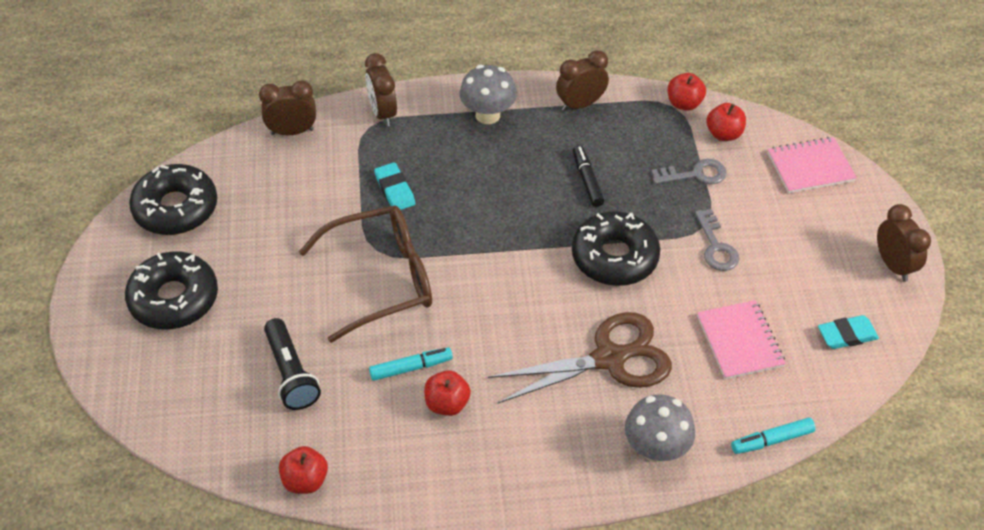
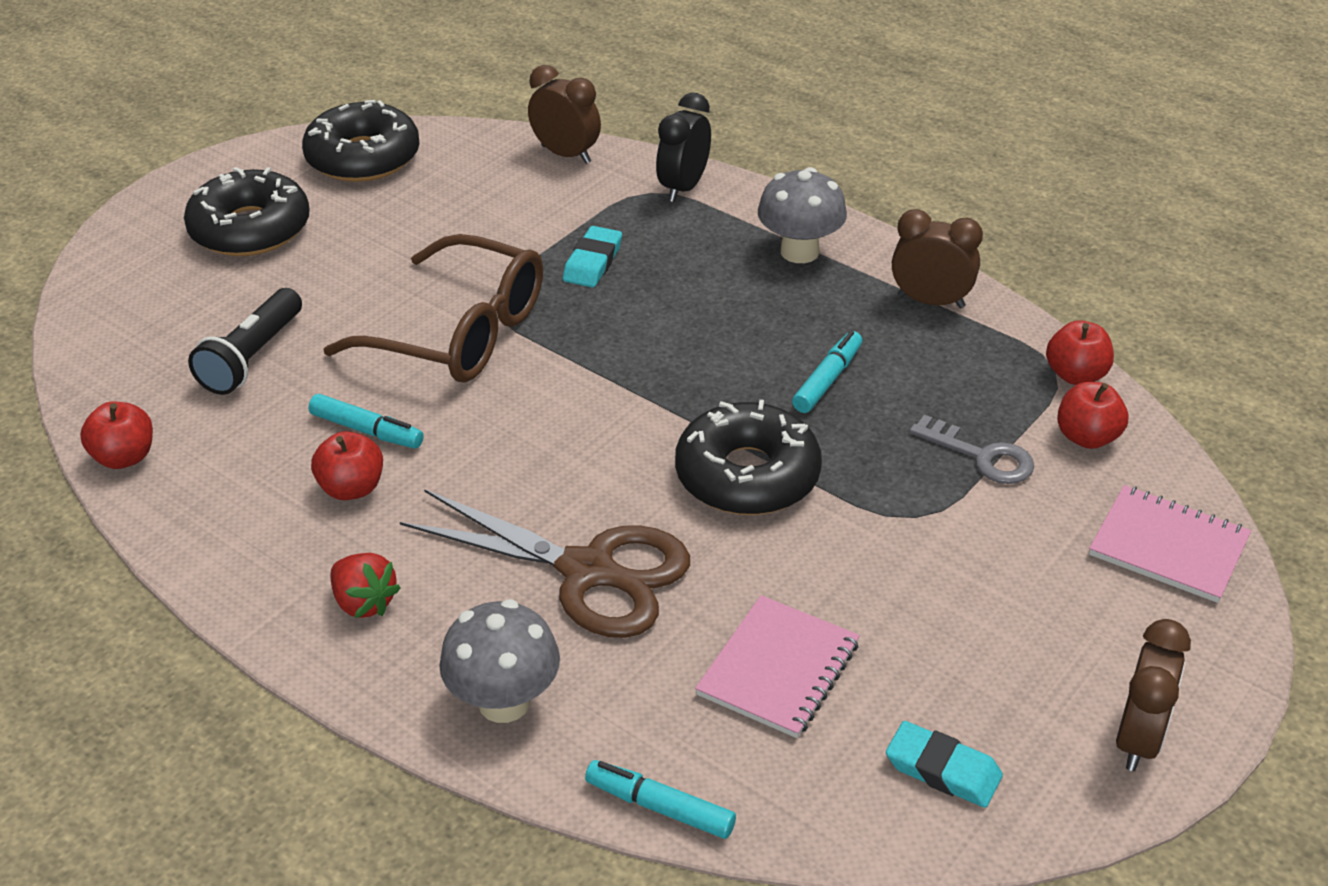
camera: 45 degrees right, 10 degrees down
brown clock [365,53,397,127] -> black clock [656,93,711,202]
black marker [573,145,604,207] -> turquoise marker [792,331,862,413]
grey key [695,209,739,271] -> none
none -> red strawberry [330,553,401,618]

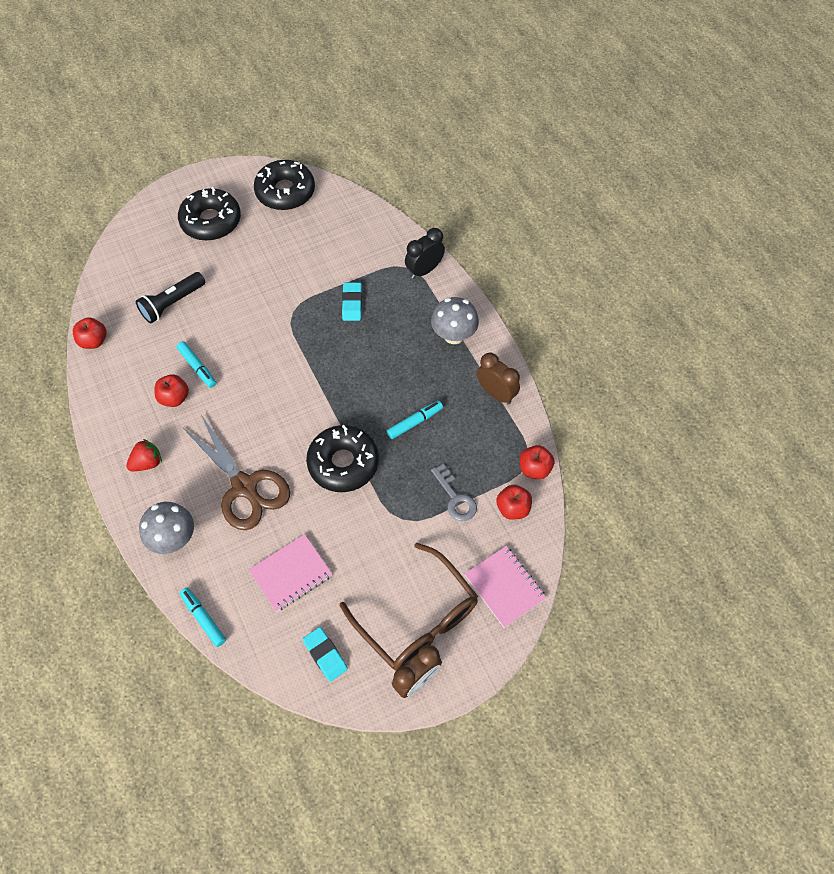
camera: 25 degrees right, 20 degrees up
brown glasses [323,234,543,382] -> brown glasses moved to [340,542,478,671]
red strawberry [330,553,401,618] -> red strawberry turned 105 degrees counterclockwise [126,439,162,471]
brown clock [528,65,601,164] -> none
turquoise eraser [563,226,622,288] -> turquoise eraser turned 45 degrees counterclockwise [342,283,362,321]

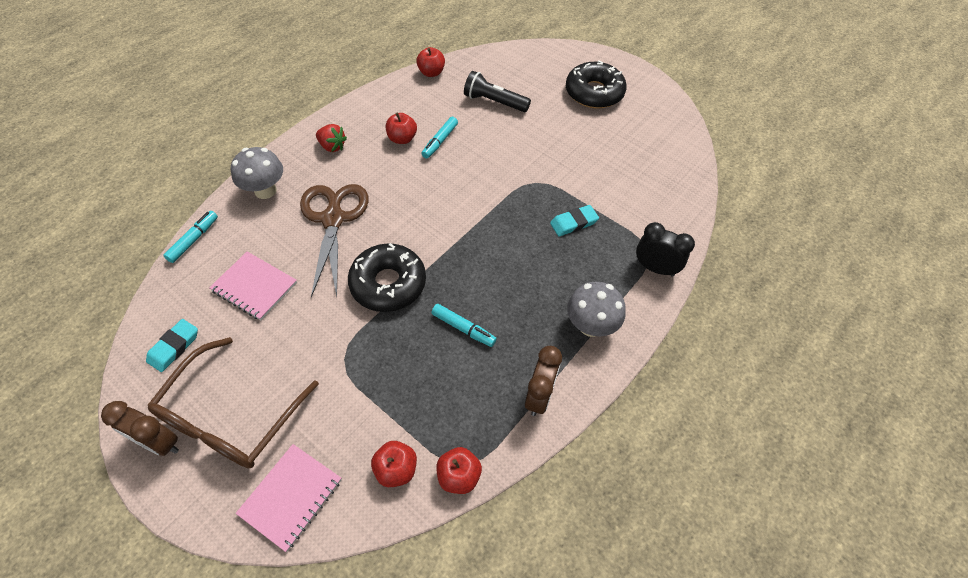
camera: 65 degrees right, 5 degrees down
brown scissors [182,415,290,530] -> brown scissors turned 150 degrees clockwise [300,184,369,297]
black donut [254,160,315,210] -> none
grey key [431,464,477,521] -> none

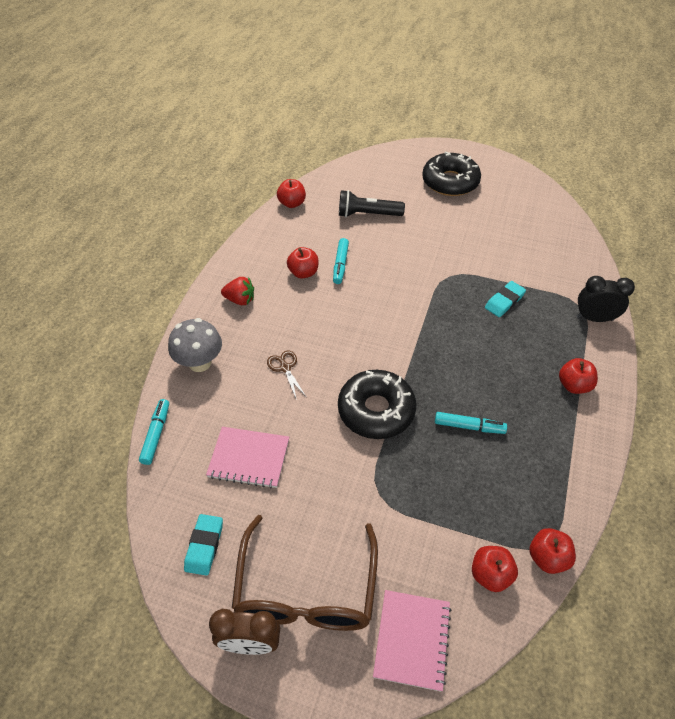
camera: 20 degrees left, 5 degrees down
brown scissors [300,184,369,297] -> brown scissors [267,351,305,400], size x0.43
brown clock [525,346,562,416] -> none
grey mushroom [567,282,626,337] -> red apple [559,358,598,394]

